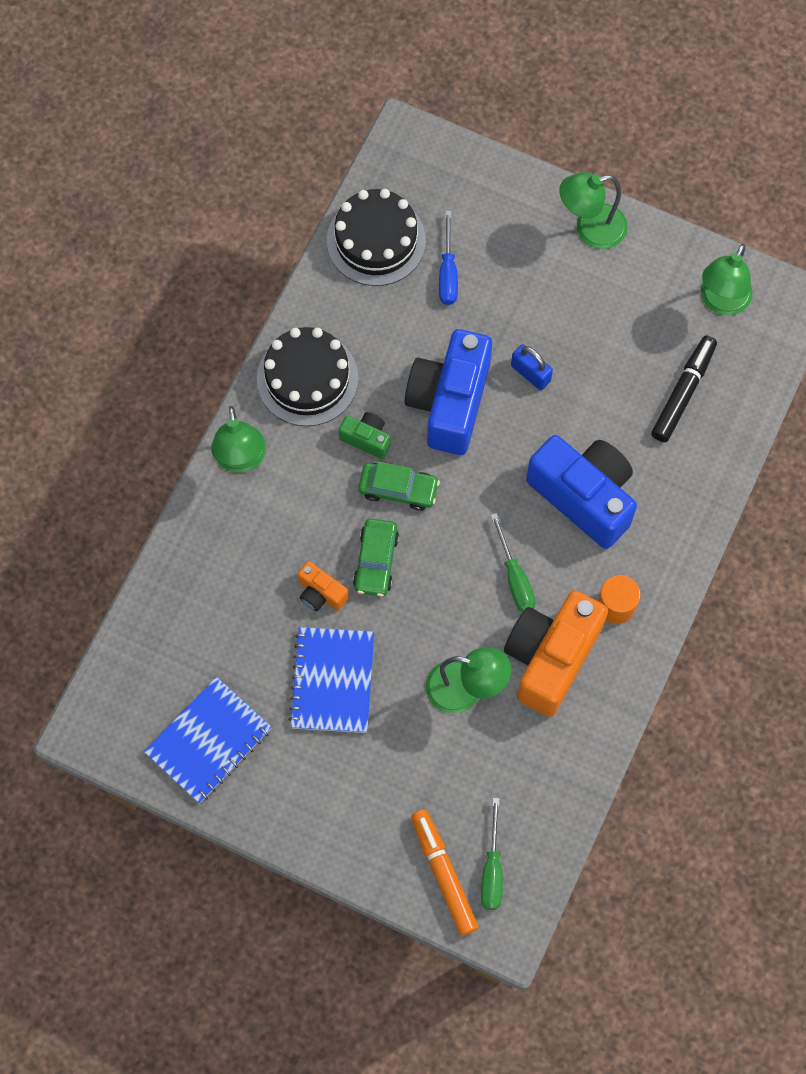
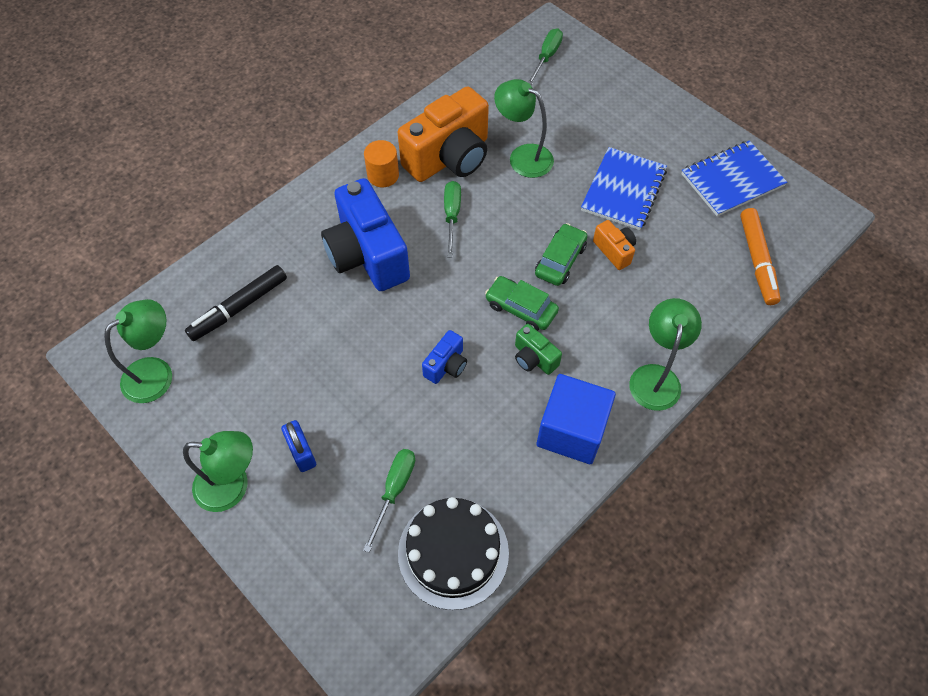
camera: 160 degrees left, 10 degrees down
black cake [257,327,359,426] -> blue cube [537,374,616,464]
blue camera [405,329,492,455] -> blue camera [422,330,467,384], size x0.46
orange marker [411,809,479,936] -> orange marker moved to [740,208,781,305]
blue screwdriver [439,211,458,305] -> green screwdriver [363,449,415,553]
blue padlock [511,344,553,390] -> blue padlock moved to [281,420,316,472]

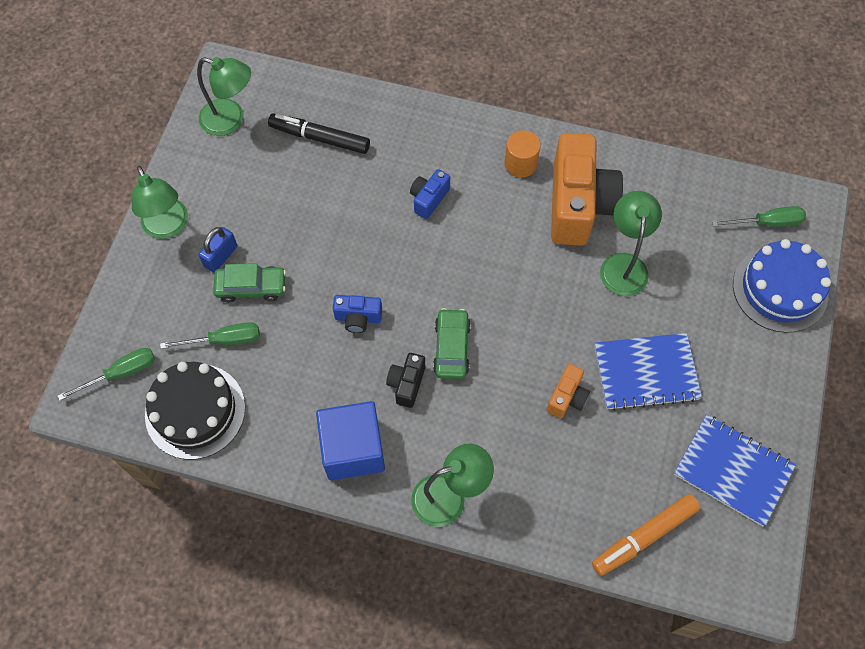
camera: 60 degrees right, 5 degrees up
blue camera [321,178,410,291] -> blue camera [410,169,450,219], size x0.46
orange camera [398,86,489,182] -> orange camera turned 105 degrees counterclockwise [551,133,623,246]
green screwdriver [444,181,461,258] -> green screwdriver moved to [57,348,155,401]
green camera [515,324,562,375] -> black camera [386,353,425,408]
green car [535,223,587,286] -> green car moved to [213,263,286,302]
none -> blue cake [733,239,831,333]

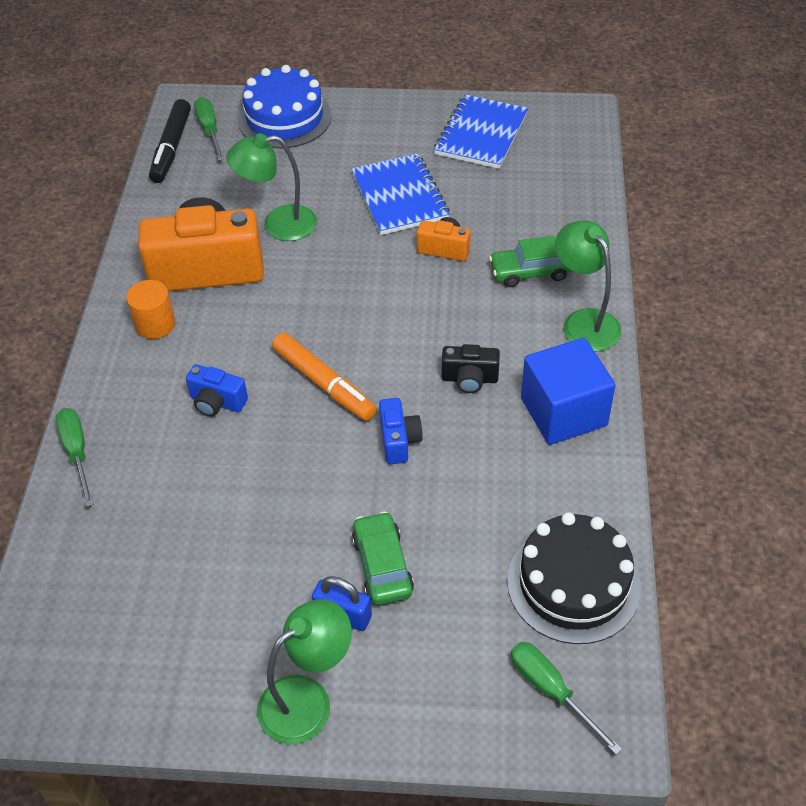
camera: 100 degrees left, 15 degrees down
green screwdriver [160,322,260,349] -> green screwdriver moved to [56,408,94,507]
green lamp [197,57,251,136] -> none
black marker [268,113,370,154] -> black marker moved to [149,99,191,183]
green car [433,308,471,379] -> green car moved to [489,236,572,287]
orange marker [592,494,700,576] -> orange marker moved to [272,333,377,421]

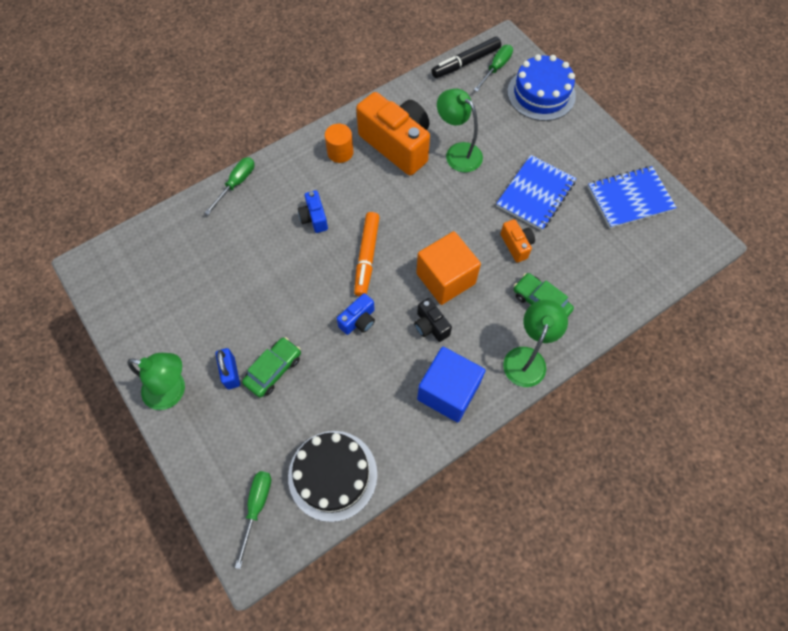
camera: 50 degrees right, 15 degrees up
none -> orange cube [416,231,481,305]

